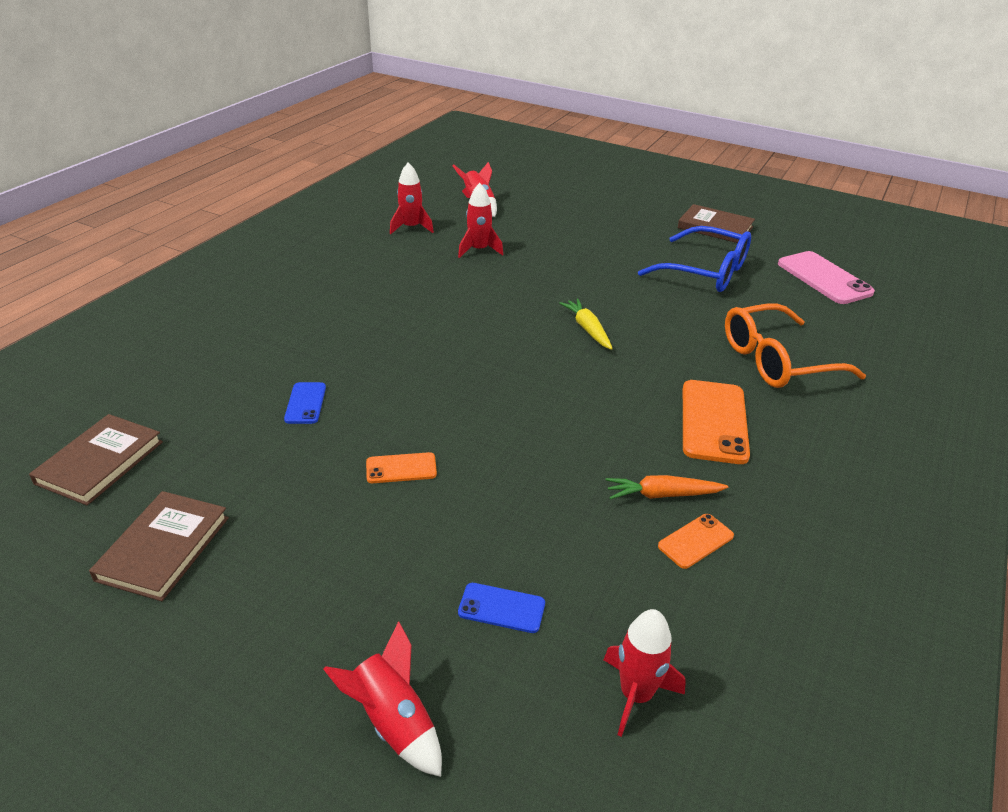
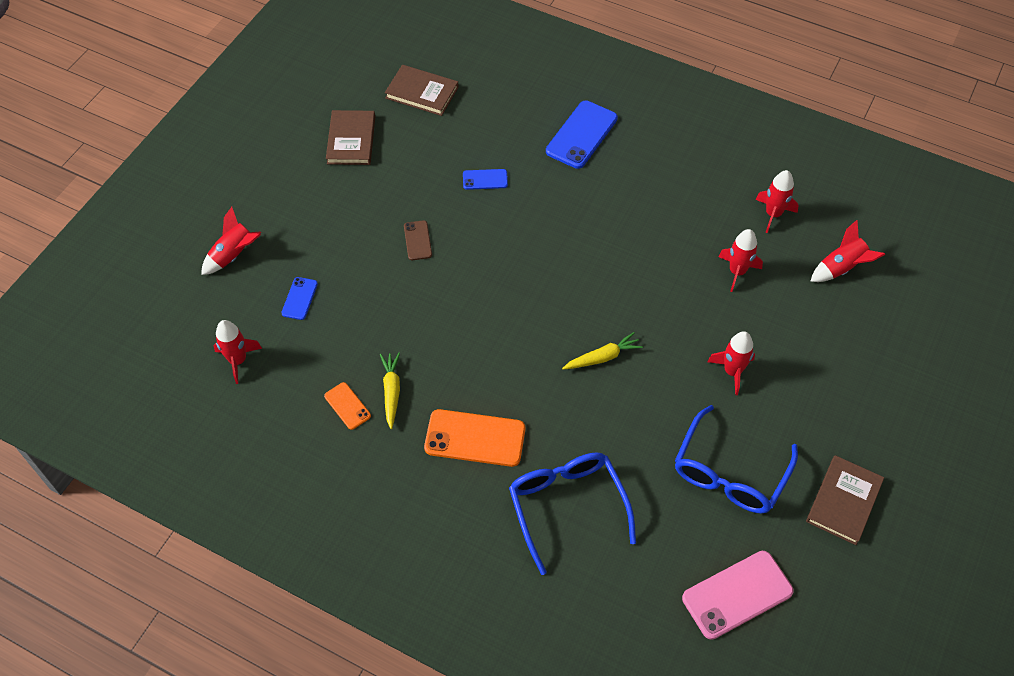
camera: 90 degrees right, 20 degrees up
brown book [89,491,229,601] -> brown book turned 75 degrees clockwise [326,110,375,165]
orange phone [366,452,437,483] -> brown phone [404,220,432,260]
orange carrot [606,475,728,499] -> yellow carrot [380,353,400,429]
orange glasses [725,304,866,388] -> blue glasses [509,453,636,575]
none -> blue phone [546,101,618,169]
none -> red rocket [707,331,755,395]

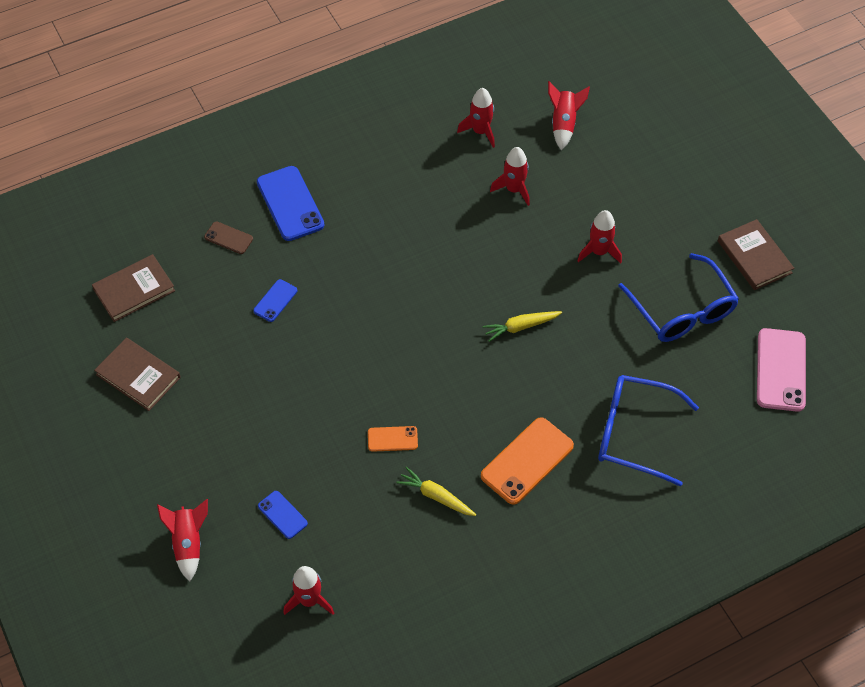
camera: 55 degrees left, 0 degrees up
orange phone [324,382,371,430] -> orange phone moved to [368,426,418,452]
brown phone [404,220,432,260] -> brown phone moved to [204,221,253,254]
yellow carrot [562,332,643,370] -> yellow carrot turned 120 degrees counterclockwise [483,311,562,342]

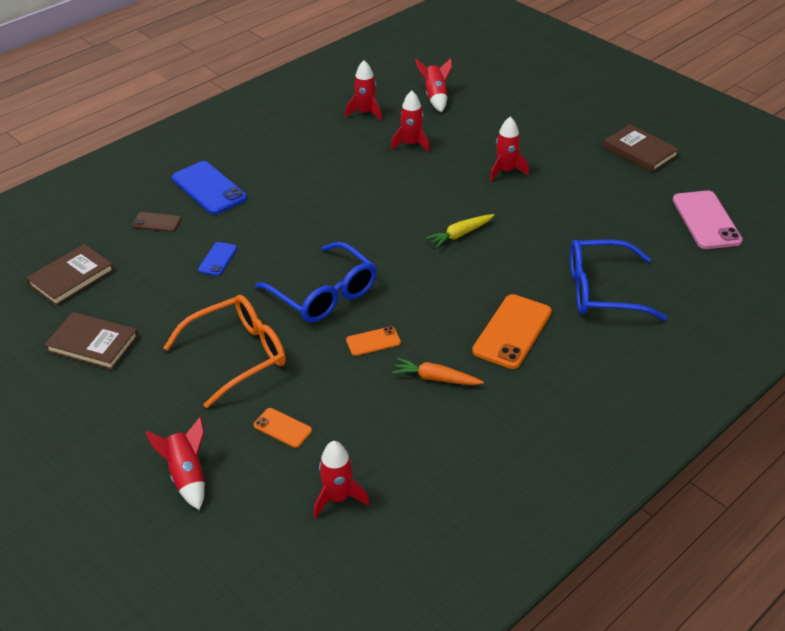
camera: 15 degrees left, 15 degrees down
blue phone [258,491,308,539] -> orange phone [253,408,312,448]
yellow carrot [396,467,476,516] -> orange carrot [392,358,484,385]
blue glasses [618,253,739,342] -> blue glasses moved to [255,242,377,323]
none -> orange glasses [163,295,286,408]

